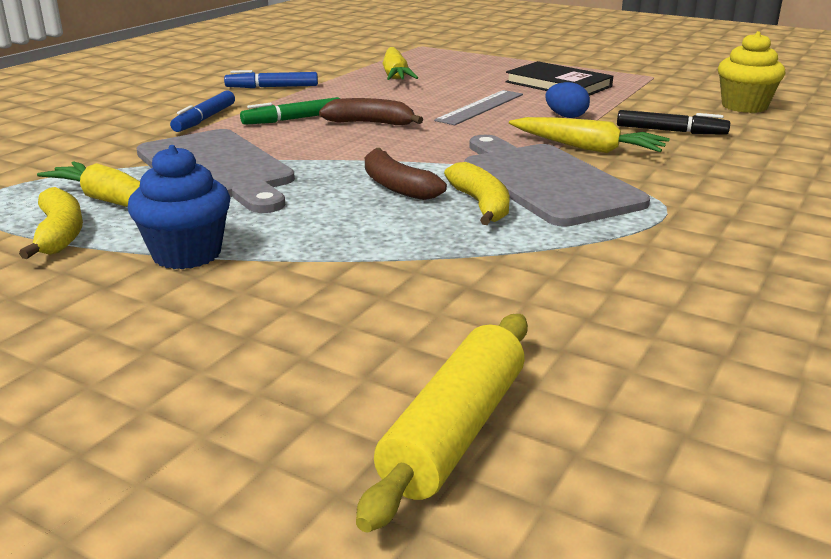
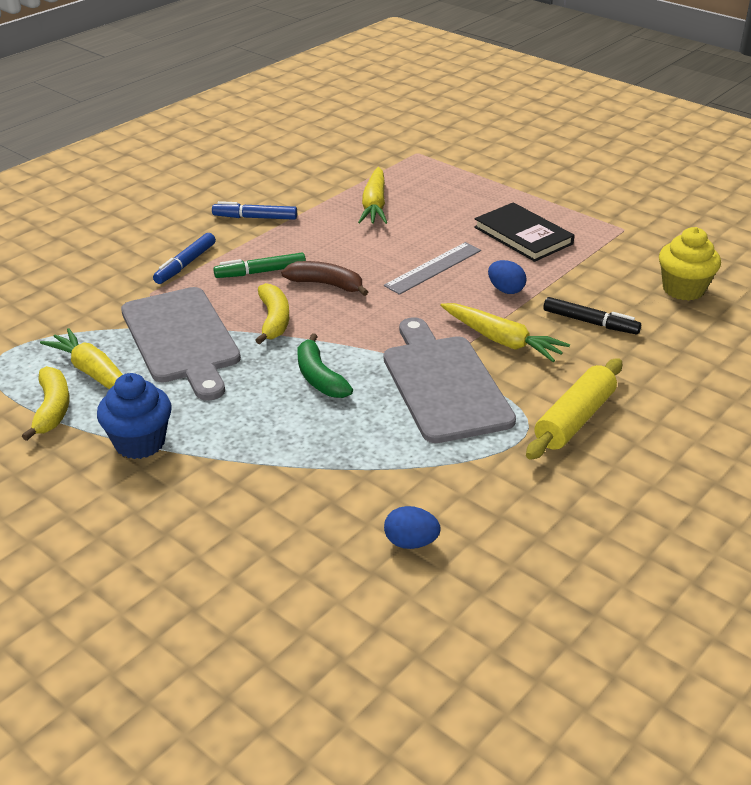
camera: 10 degrees right, 10 degrees up
yellow rolling pin [356,314,528,533] -> yellow rolling pin moved to [526,358,622,460]
brown banana [365,148,447,200] -> green banana [298,333,353,398]
yellow banana [444,162,510,225] -> yellow banana moved to [255,283,289,344]
none -> blue egg [384,506,441,549]

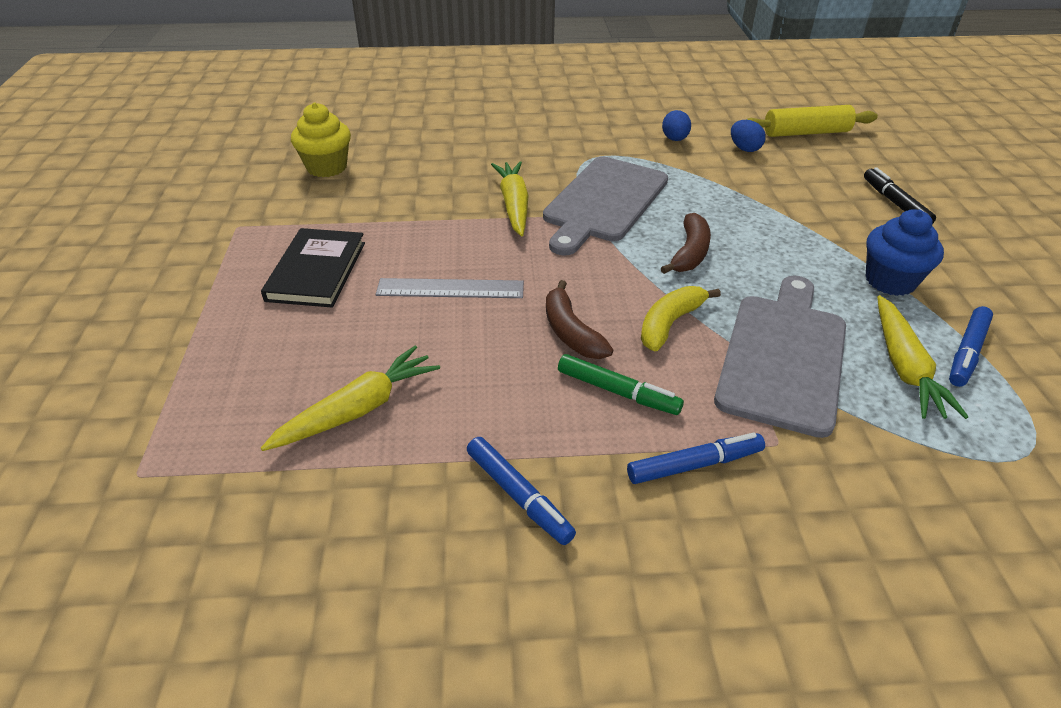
camera: 135 degrees left, 5 degrees up
yellow banana [22,366,69,441] -> blue marker [949,306,993,387]
green banana [298,333,353,398] -> brown banana [661,213,711,274]
blue egg [488,260,527,294] -> blue egg moved to [662,110,691,141]
yellow rolling pin [526,358,622,460] -> yellow rolling pin moved to [746,105,878,137]
black marker [544,297,641,335] -> black marker moved to [864,167,936,224]

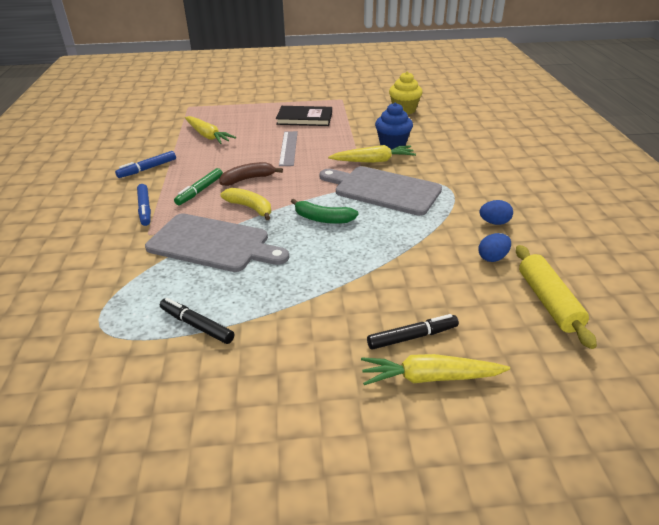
camera: 90 degrees right, 5 degrees down
brown banana [661,213,711,274] -> green banana [291,199,359,224]
blue cupcake [866,209,944,296] -> blue cupcake moved to [375,102,413,150]
yellow carrot [877,295,969,419] -> yellow carrot moved to [361,354,510,385]
blue marker [949,306,993,387] -> black marker [160,298,234,344]

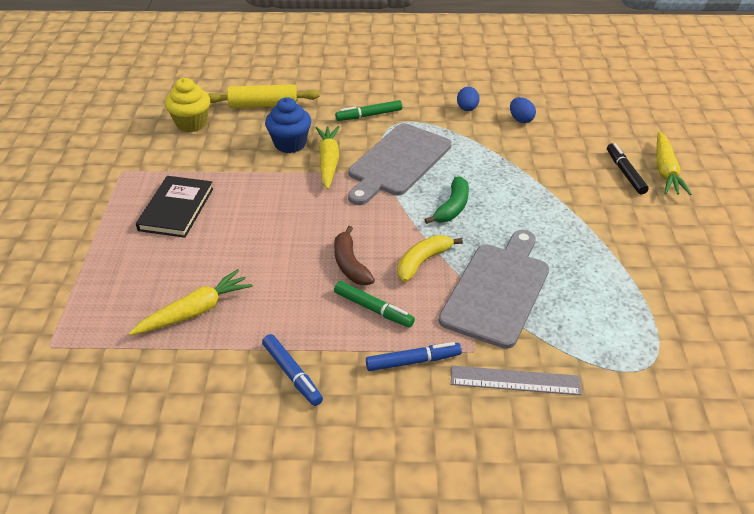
camera: 85 degrees left, 5 degrees up
black marker [160,298,234,344] -> none
grey ruler [279,131,298,166] -> grey ruler moved to [451,366,582,395]
yellow rolling pin [516,245,597,349] -> yellow rolling pin moved to [208,84,320,108]
none -> green marker [335,100,402,121]

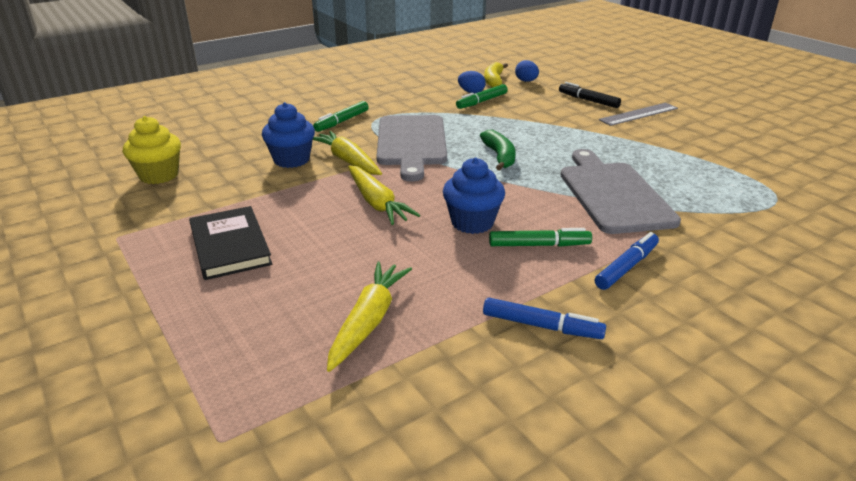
camera: 35 degrees left, 10 degrees down
yellow rolling pin [208,84,320,108] -> none
brown banana [334,226,375,285] -> blue cupcake [443,157,505,234]
yellow banana [397,235,463,282] -> yellow banana moved to [484,62,508,88]
grey ruler [451,366,582,395] -> grey ruler moved to [599,103,678,126]
blue egg [457,87,480,111] -> blue egg moved to [515,60,539,82]
yellow carrot [656,131,692,195] -> yellow carrot moved to [348,165,420,225]
none -> green marker [456,84,508,109]

